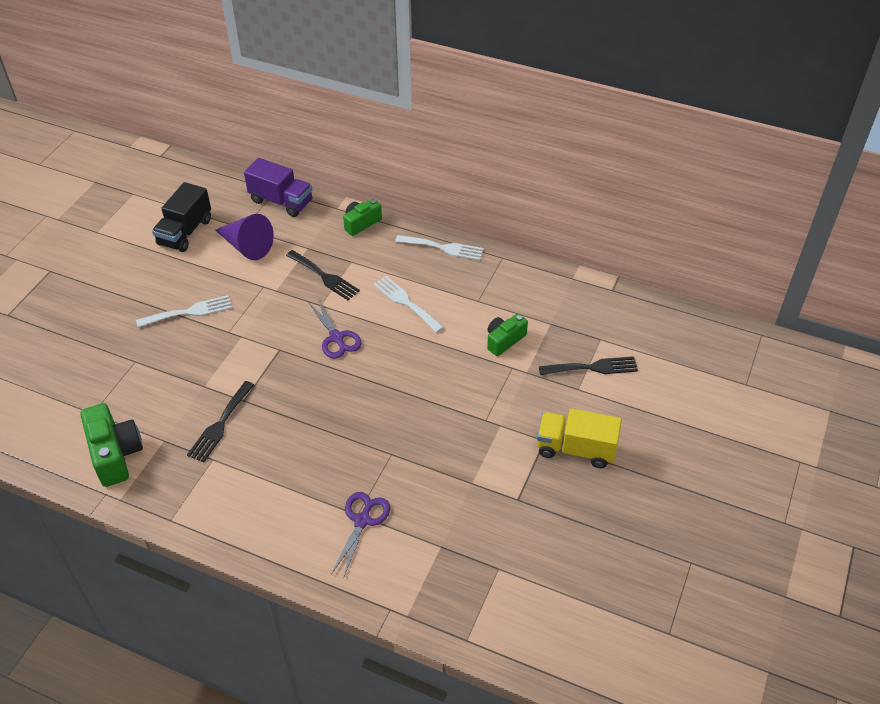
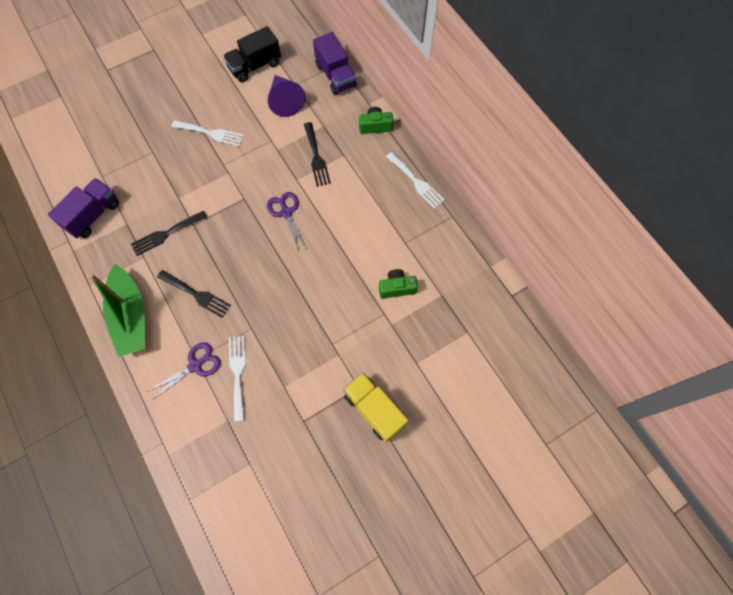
camera: 35 degrees right, 20 degrees up
green camera [81,403,143,487] -> purple truck [48,178,119,238]
purple scissors [308,299,362,359] -> purple scissors turned 150 degrees clockwise [267,192,306,251]
white fork [373,276,444,333] -> white fork moved to [229,336,246,422]
black fork [539,356,638,375] -> black fork moved to [157,270,231,318]
none -> green boat [89,264,145,357]

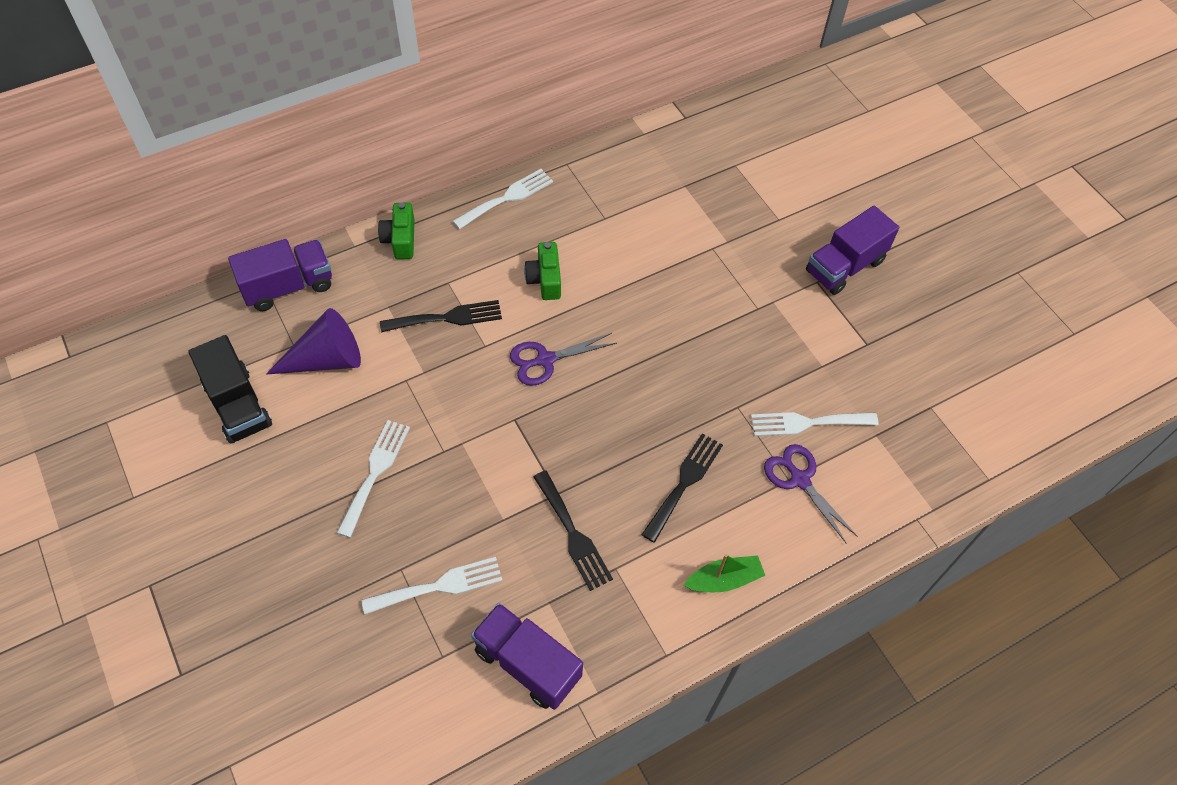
camera: 90 degrees left, 10 degrees down
green boat [89,264,145,357] -> green boat [684,554,766,592], size x0.51
yellow truck [343,372,408,442] -> purple truck [806,206,899,295]
green camera [379,269,418,299] -> green camera moved to [524,242,561,300]
none -> white fork [361,557,503,614]

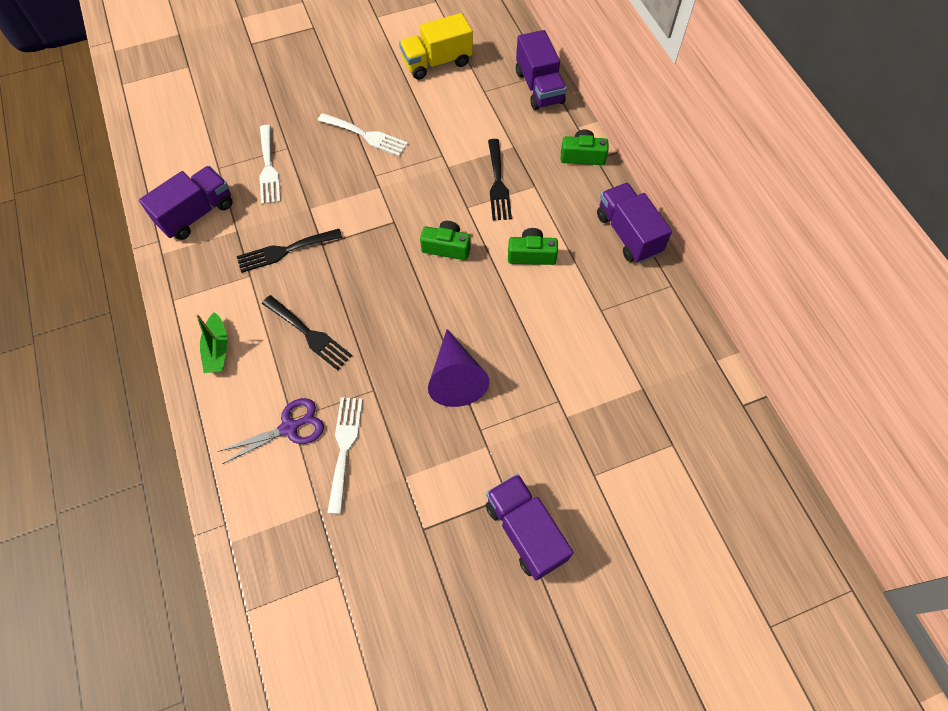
camera: 100 degrees right, 5 degrees up
black truck [189,335,272,444] -> yellow truck [399,13,473,80]
purple cone [266,308,361,375] -> purple cone moved to [428,329,489,407]
white fork [453,169,553,229] -> purple truck [597,183,672,263]
purple scissors [510,333,617,386] -> green camera [420,221,470,260]

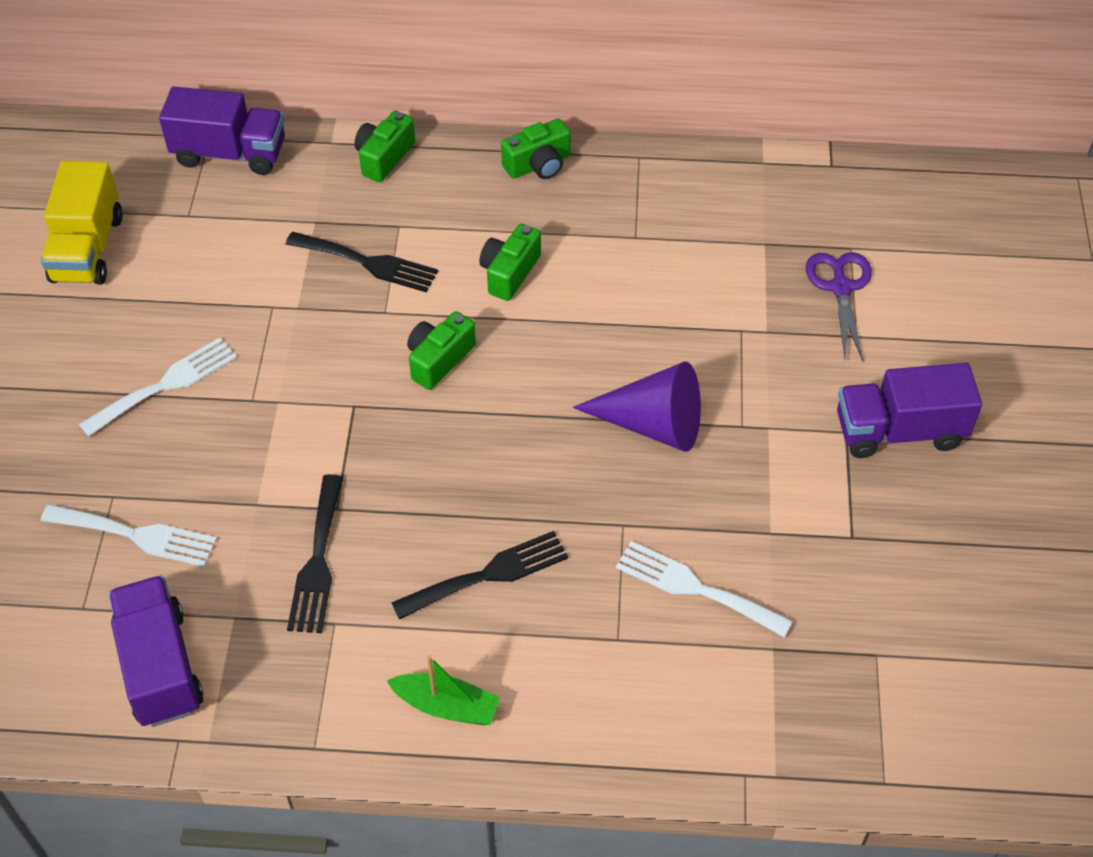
camera: 65 degrees left, 10 degrees down
purple scissors [218,398,324,464] -> purple scissors moved to [806,252,872,362]
purple truck [597,183,672,263] -> green camera [501,119,570,179]

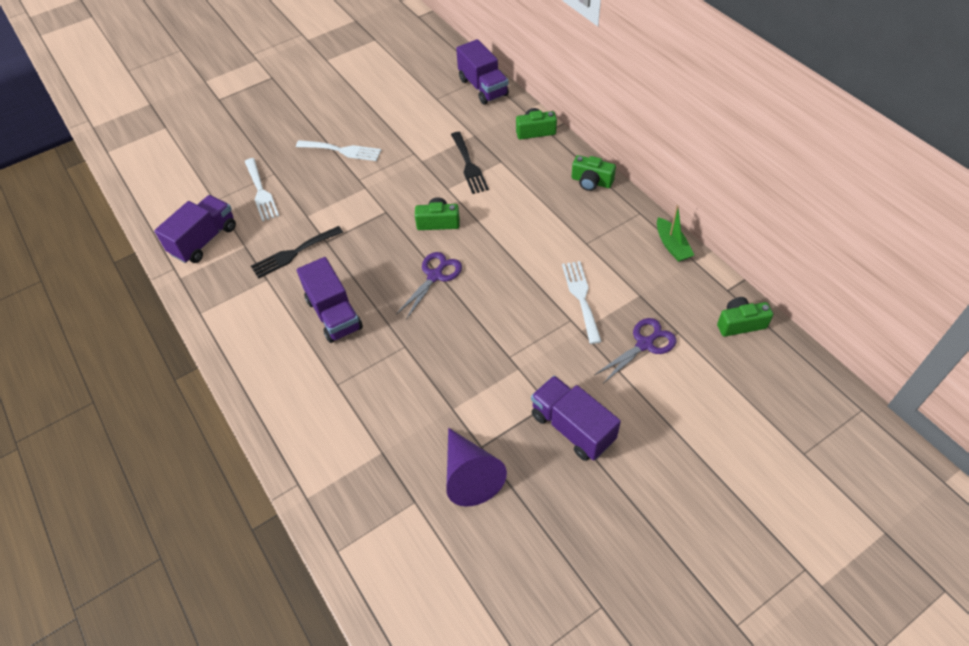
camera: 55 degrees right, 0 degrees up
yellow truck [41,161,123,285] -> none
green boat [386,655,500,725] -> green boat moved to [657,205,694,262]
black fork [391,531,568,620] -> purple truck [297,257,363,343]
green camera [479,224,541,301] -> green camera moved to [717,297,773,337]
purple cone [573,362,701,452] -> purple cone moved to [446,428,507,507]
white fork [616,541,793,638] -> white fork moved to [562,261,602,344]
none -> purple scissors [396,252,462,319]

